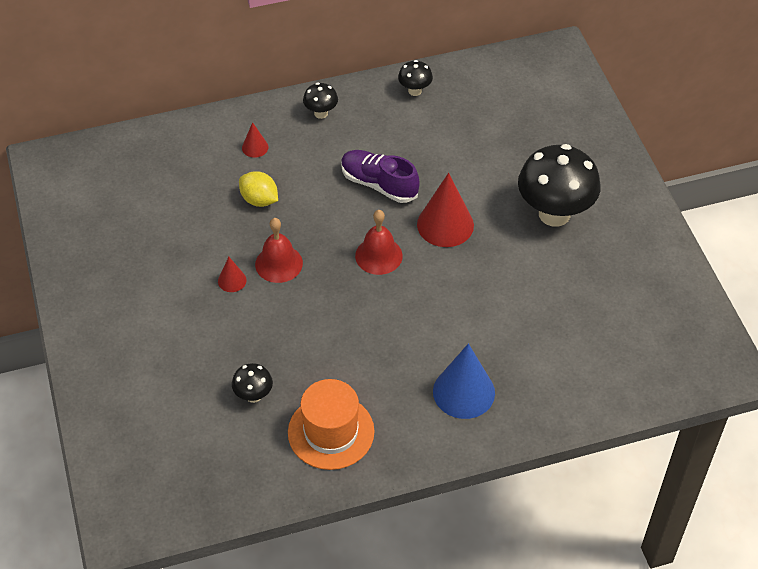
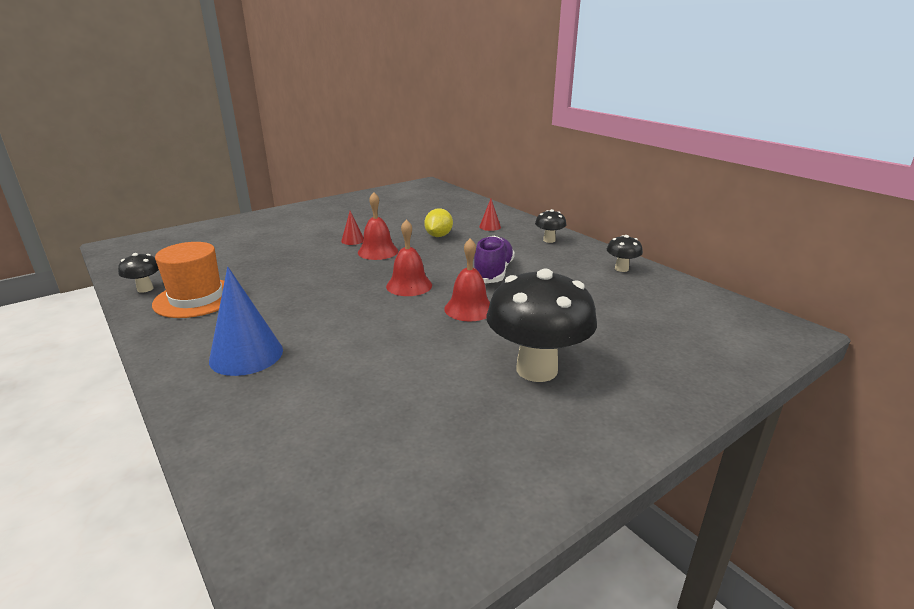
camera: 70 degrees right, 25 degrees down
black mushroom [232,363,273,403] -> black mushroom moved to [118,253,159,293]
red cone [417,173,474,247] -> red bell [444,238,490,321]

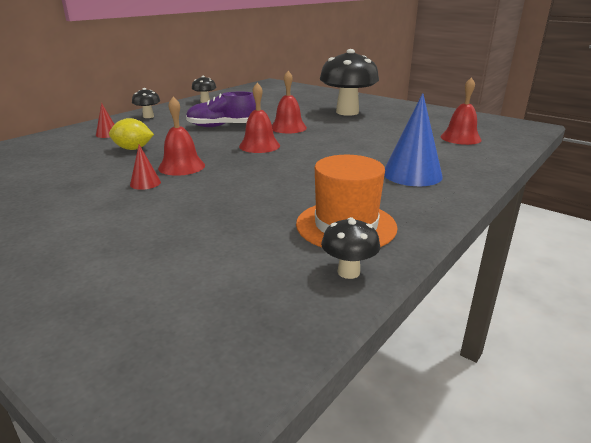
camera: 105 degrees left, 0 degrees up
none -> red bell [441,77,481,145]

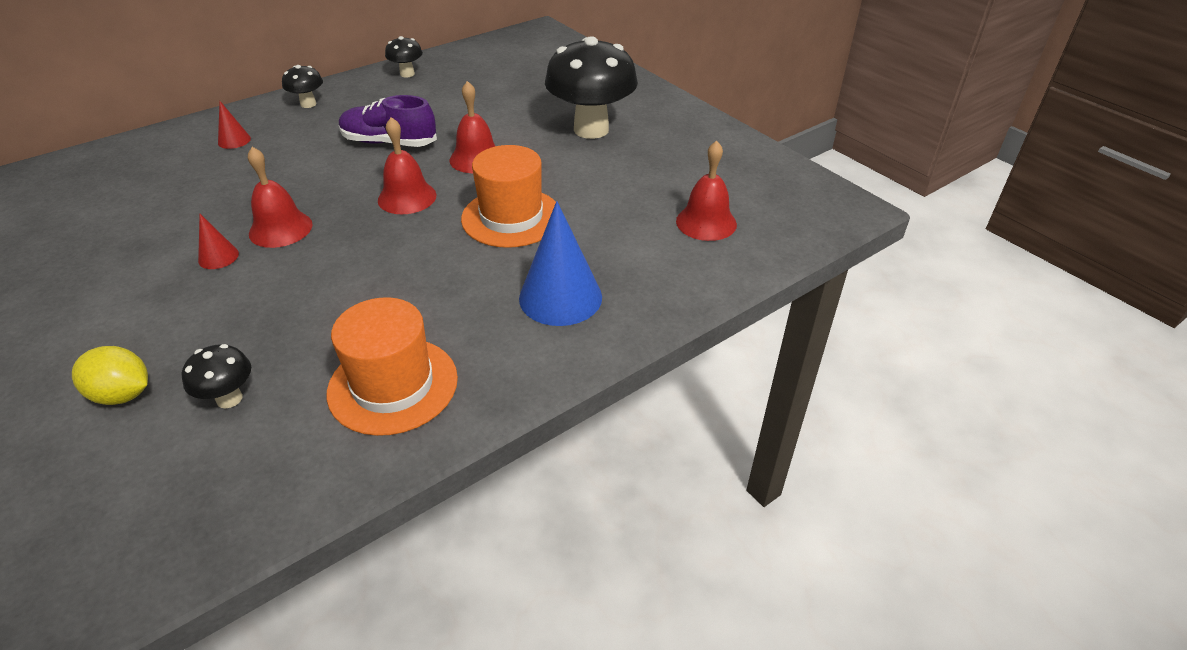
camera: 15 degrees right, 15 degrees up
yellow lemon [109,118,154,150] -> yellow lemon moved to [72,346,148,405]
black mushroom [321,217,380,279] -> black mushroom moved to [182,344,251,408]
none -> orange hat [461,145,556,248]

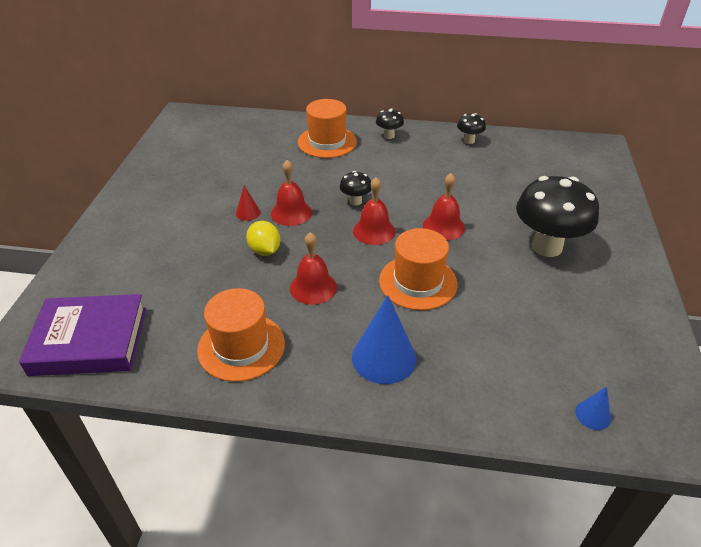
camera: 45 degrees right, 0 degrees up
yellow lemon [72,346,148,405] -> yellow lemon moved to [246,221,281,256]
black mushroom [182,344,251,408] -> black mushroom moved to [340,171,372,205]
red cone [218,101,251,149] -> orange hat [298,99,357,158]
purple shoe [339,95,437,147] -> none
red bell [676,140,737,241] -> red bell moved to [290,232,337,305]
none -> purple book [19,294,146,376]
none -> blue cone [575,387,611,430]

